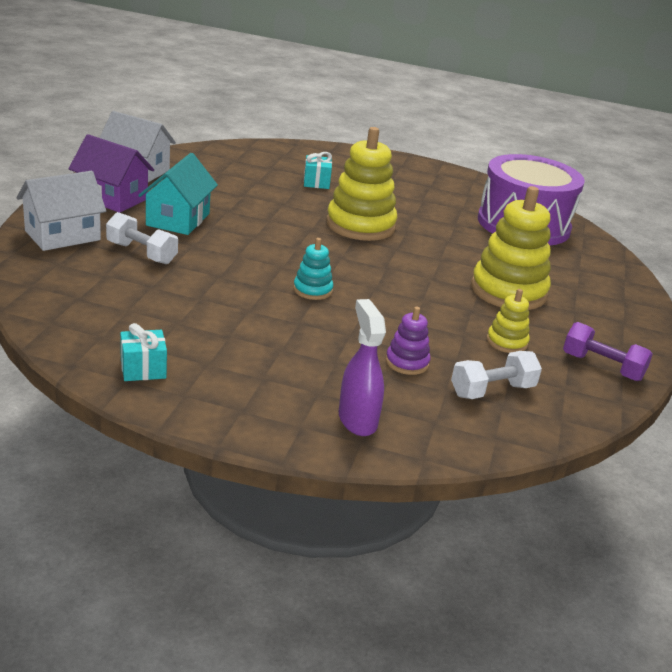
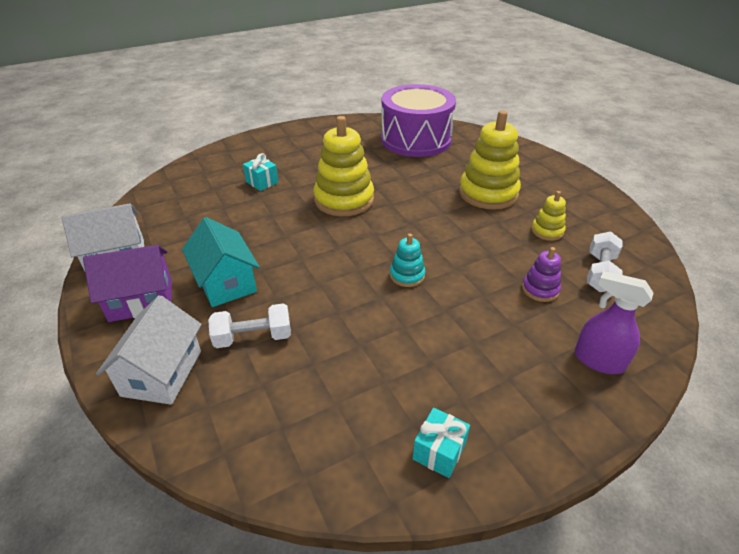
camera: 40 degrees left, 10 degrees up
purple dumbbell [563,322,653,381] -> none

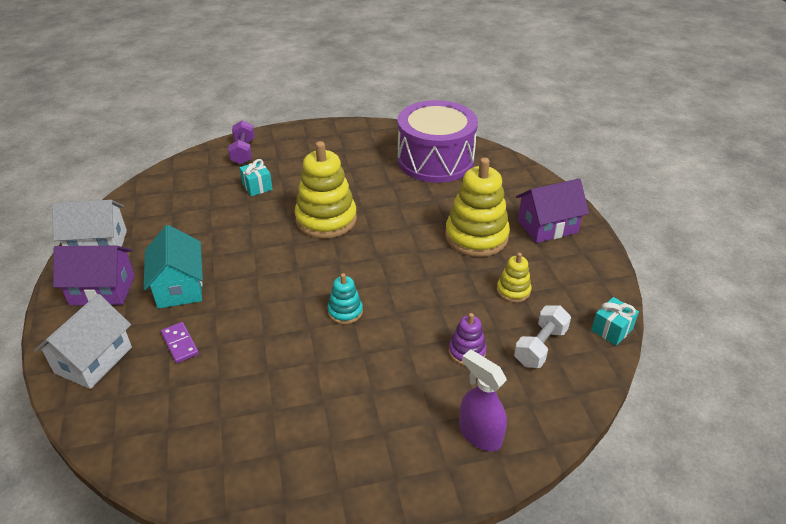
camera: 15 degrees right, 0 degrees up
white dumbbell [208,303,291,348] -> purple domino [161,322,199,363]
turquoise gift [413,408,470,478] -> turquoise gift moved to [591,297,639,346]
none -> purple dumbbell [228,120,255,165]
none -> purple house [516,179,589,243]

